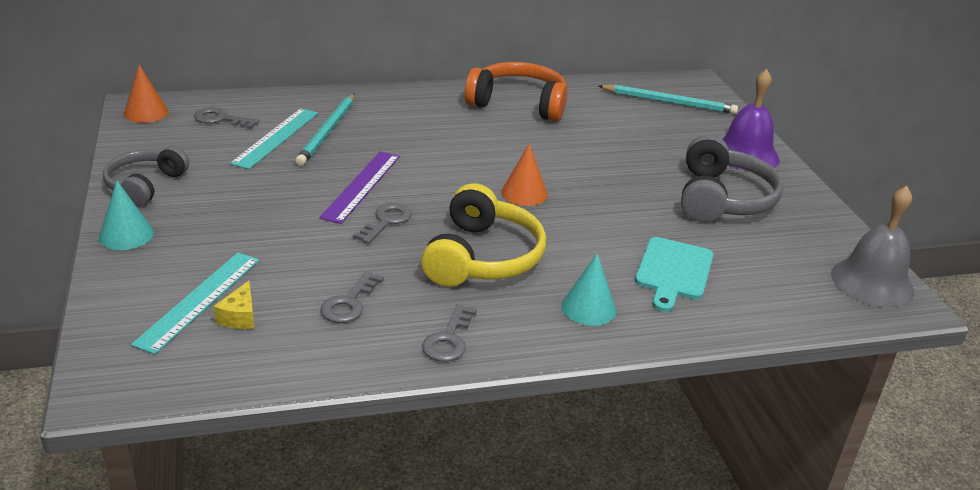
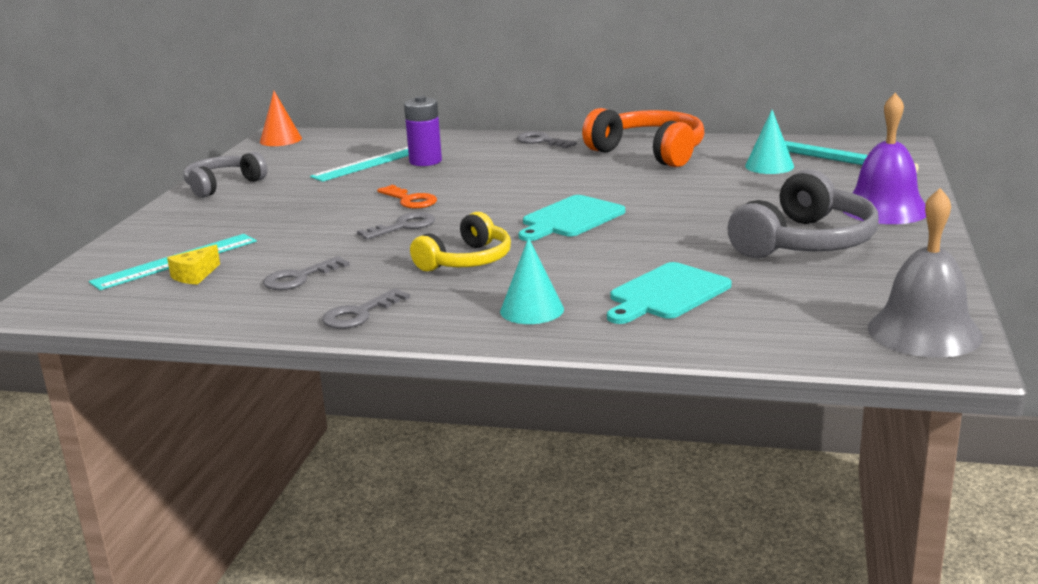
camera: 30 degrees right, 10 degrees down
turquoise cone [99,181,154,250] -> turquoise cone moved to [745,110,794,174]
grey key [194,107,259,129] -> grey key moved to [517,131,577,149]
turquoise pencil [295,94,355,166] -> purple battery [404,96,442,166]
purple ruler [319,151,400,224] -> orange key [377,185,437,209]
yellow headphones [421,183,546,287] -> yellow headphones [410,212,511,271], size x0.66
orange cone [501,143,548,206] -> turquoise cutting board [518,195,625,241]

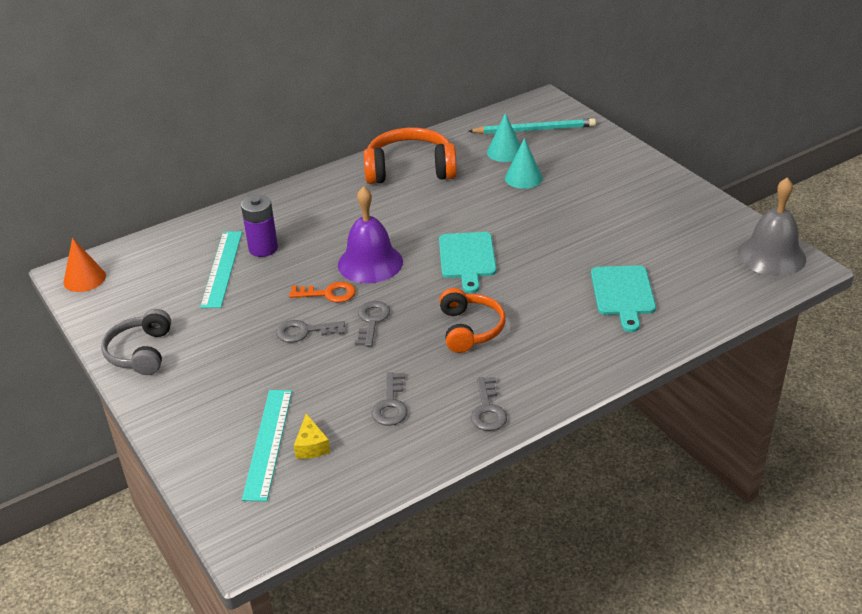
camera: 45 degrees left, 15 degrees up
yellow headphones [410,212,511,271] -> orange headphones [439,288,506,353]
turquoise cone [500,238,564,324] -> turquoise cone moved to [505,138,543,189]
grey key [517,131,577,149] -> grey key moved to [276,320,345,343]
grey headphones [727,169,879,258] -> none
purple bell [844,93,926,224] -> purple bell moved to [338,186,403,283]

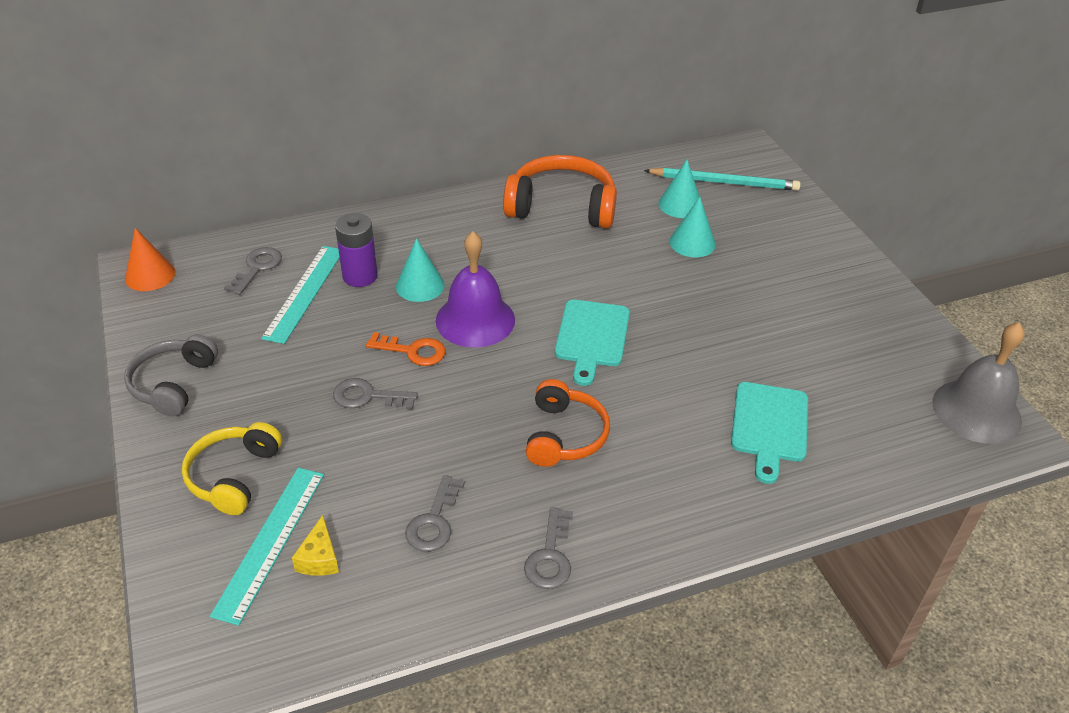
camera: 10 degrees right, 5 degrees up
grey key [355,301,390,347] -> grey key moved to [224,247,282,295]
none -> yellow headphones [182,422,282,515]
none -> turquoise cone [396,238,445,302]

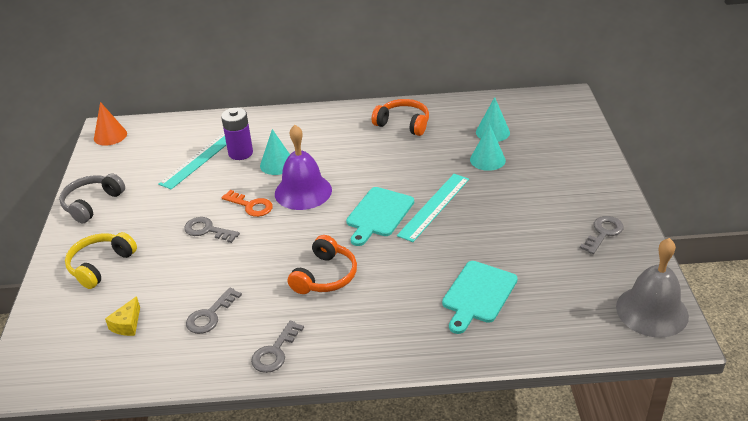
camera: 20 degrees right, 5 degrees down
turquoise ruler [210,468,324,626] -> turquoise ruler moved to [397,174,469,242]
grey key [224,247,282,295] -> grey key moved to [580,216,624,254]
orange headphones [503,155,617,228] -> orange headphones [372,99,429,136], size x0.66
turquoise pencil [644,167,801,191] -> none

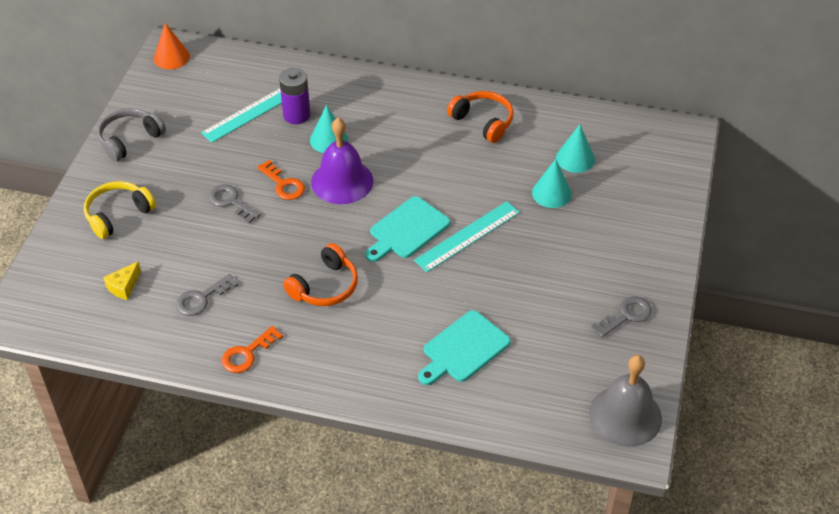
camera: 15 degrees right, 10 degrees up
grey key [251,321,304,373] -> orange key [221,326,283,373]

